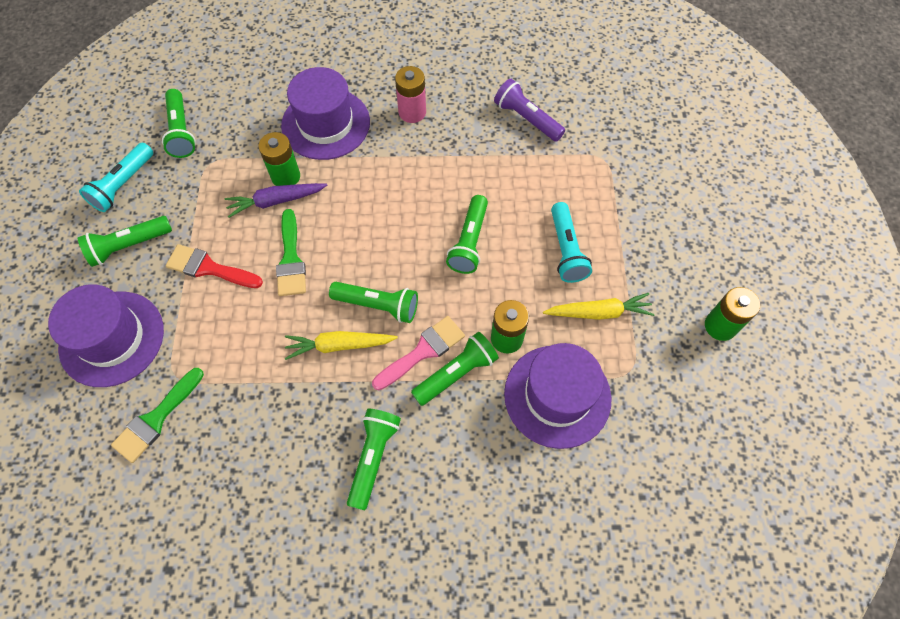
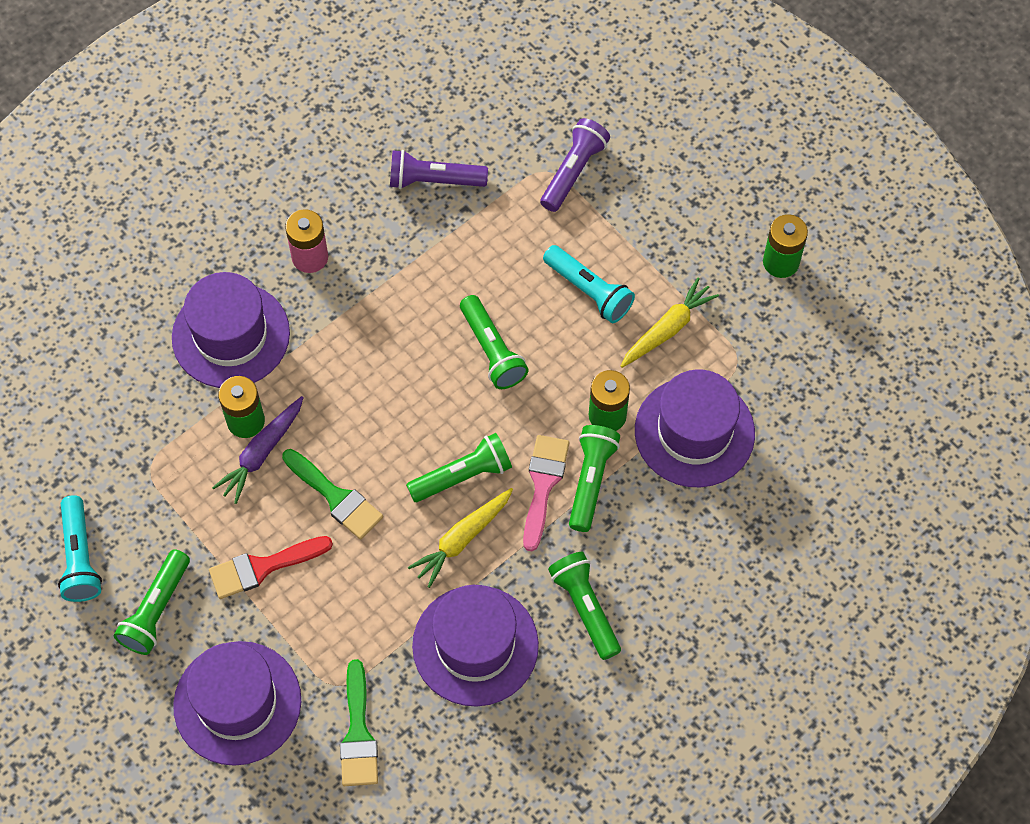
camera: 40 degrees left, 0 degrees up
green flashlight [162,89,196,158] -> none
none -> purple hat [412,585,539,706]
none -> purple flashlight [540,118,610,212]

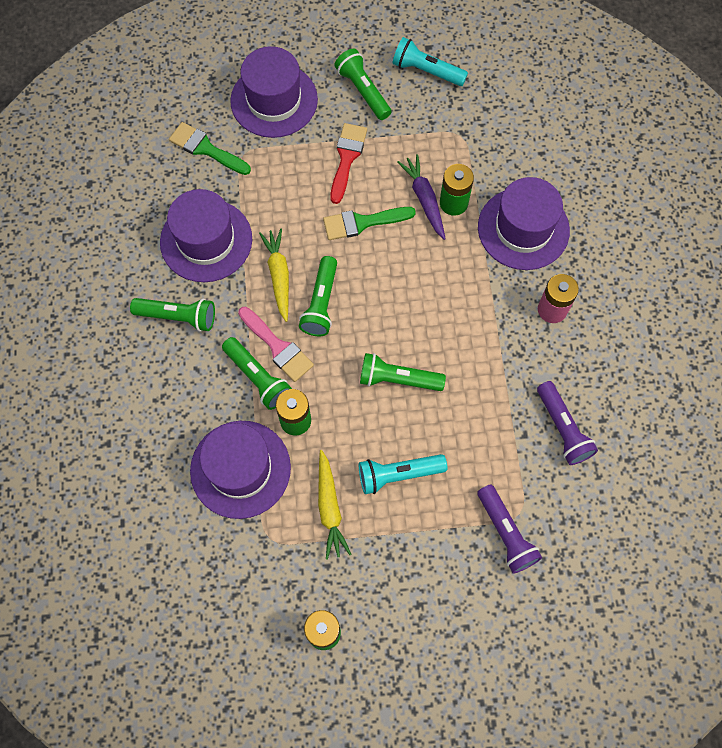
camera: 125 degrees right, 5 degrees up
purple flashlight [390,150,488,189] -> purple flashlight turned 120 degrees clockwise [537,381,598,465]

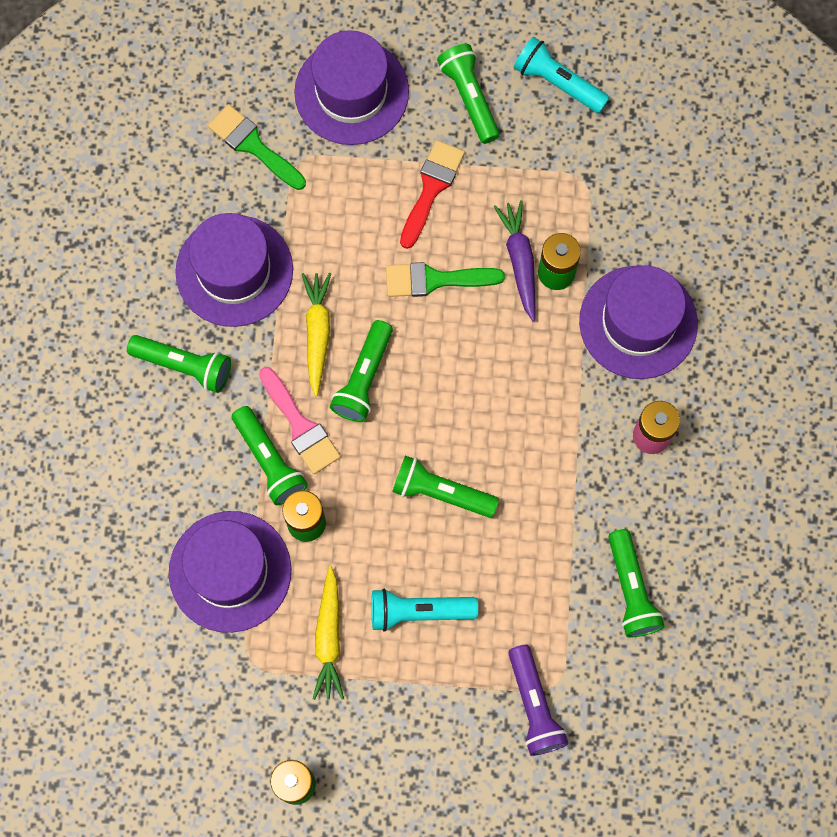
camera: 10 degrees right, 5 degrees up
purple flashlight [537,381,598,465] -> green flashlight [608,529,665,637]

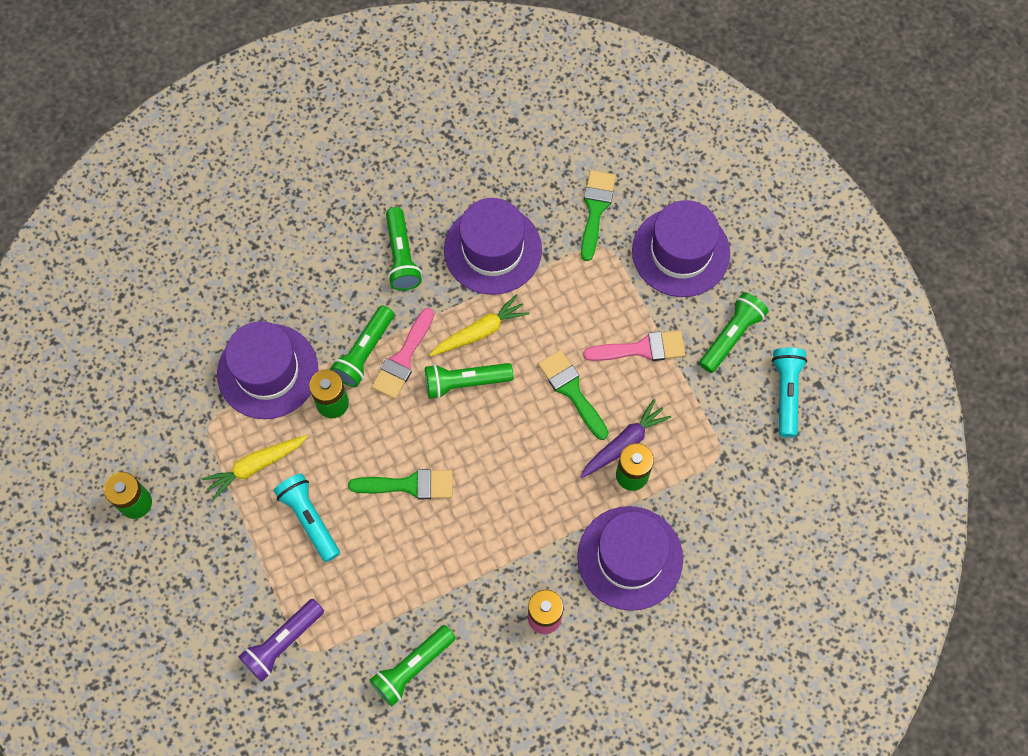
camera: 60 degrees right, 5 degrees down
green flashlight [392,456,499,518] -> green brush [348,469,453,499]
red brush [400,140,465,249] -> pink brush [583,330,685,361]

